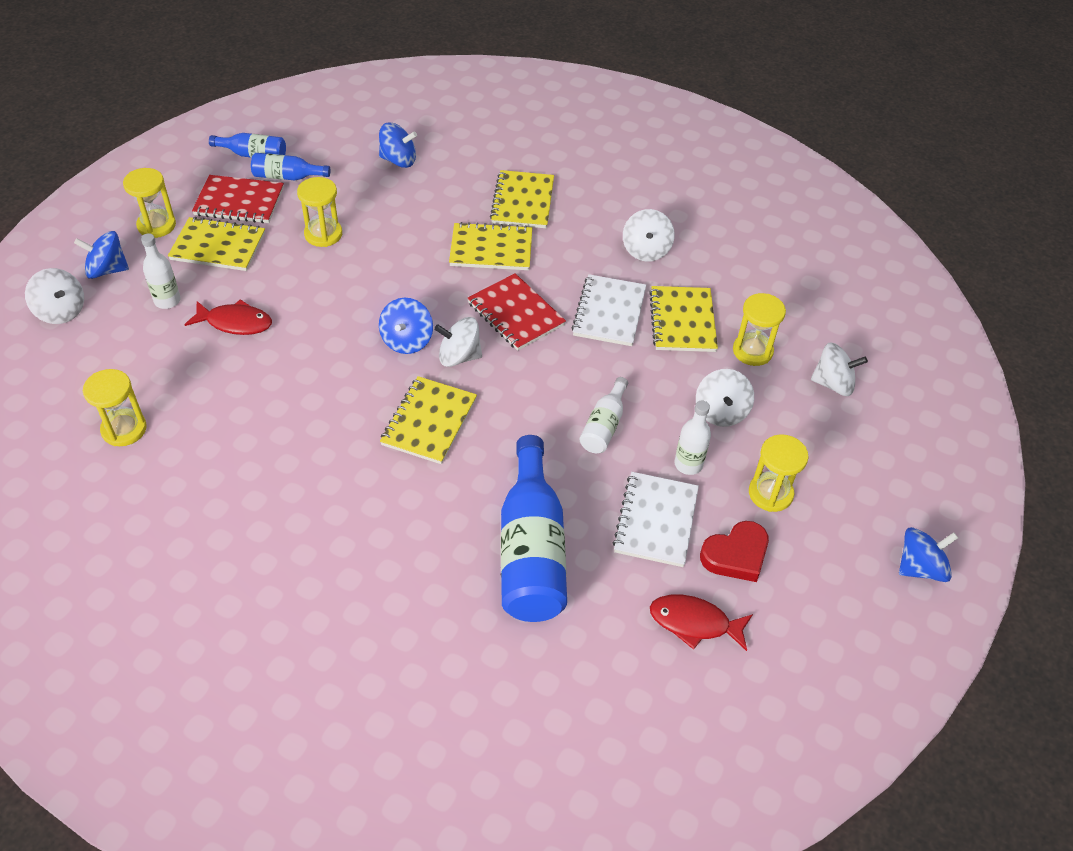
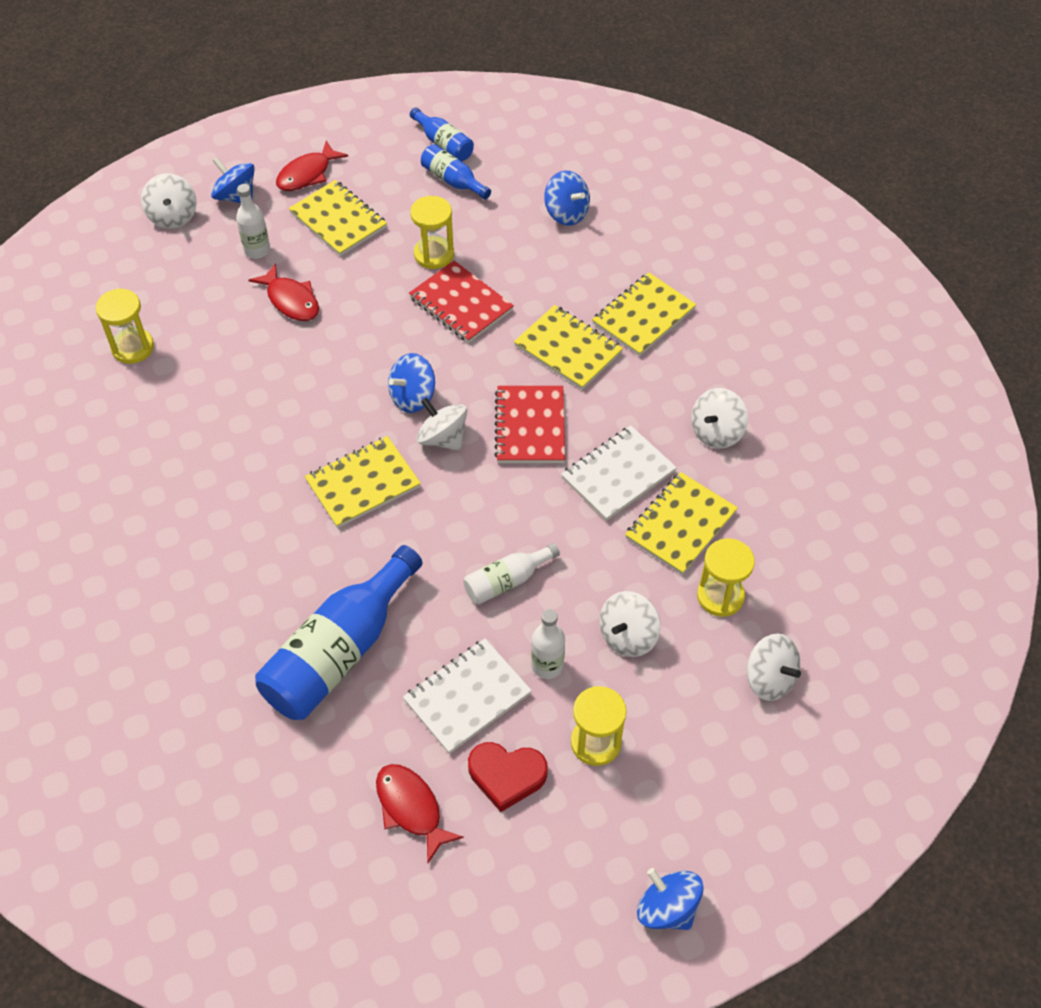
camera: 40 degrees right, 5 degrees up
yellow hourglass [123,168,176,238] -> red fish [276,141,348,191]
red notebook [192,175,284,223] -> red notebook moved to [409,261,514,343]
blue spinning top [899,527,958,582] -> blue spinning top turned 150 degrees counterclockwise [637,868,704,930]

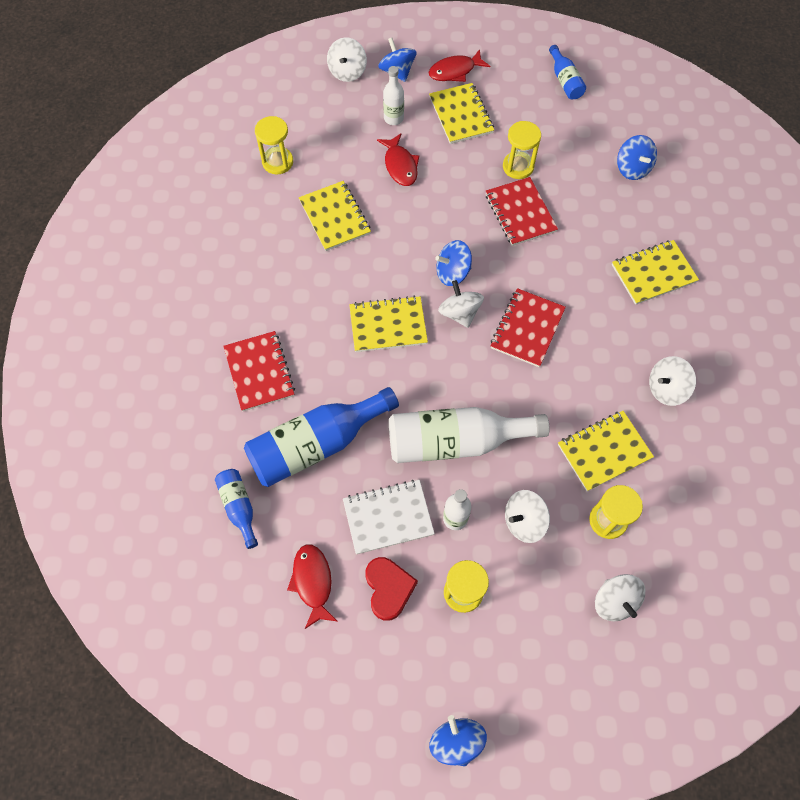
camera: 25 degrees right, 10 degrees up
blue bottle [421,144,491,199] -> blue bottle moved to [215,469,258,549]
white bottle [464,543,560,605] -> white bottle [389,407,549,463], size x1.99
red heart [468,742,548,812] -> red heart turned 135 degrees counterclockwise [365,557,418,621]
yellow notebook [514,305,623,390] -> yellow notebook moved to [299,181,371,251]
white notebook [561,426,677,521] -> none
none -> red notebook [223,331,295,411]

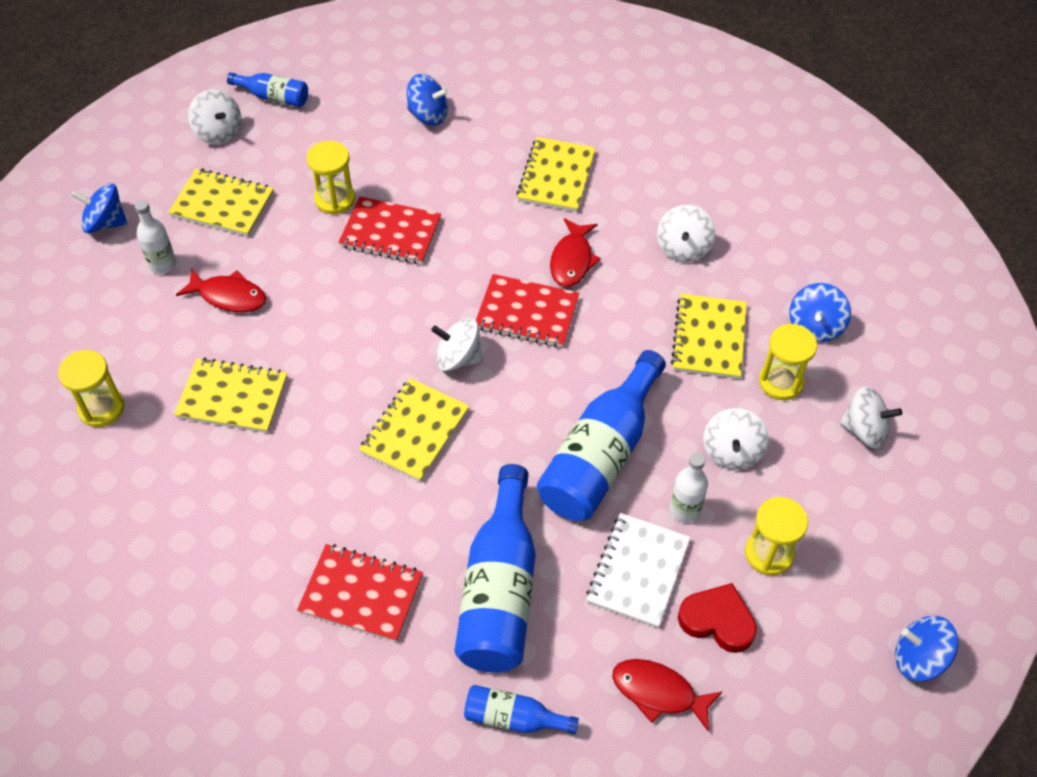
camera: 55 degrees left, 10 degrees down
white spinning top [327,37,367,82] -> white spinning top moved to [188,89,241,145]
white bottle [389,407,549,463] -> blue bottle [537,350,666,521]
red fish [429,49,490,82] -> red fish moved to [550,218,601,287]
blue spinning top [435,240,472,286] -> blue spinning top moved to [790,283,851,342]
red notebook [491,288,566,367] -> red notebook turned 45 degrees counterclockwise [476,274,579,347]

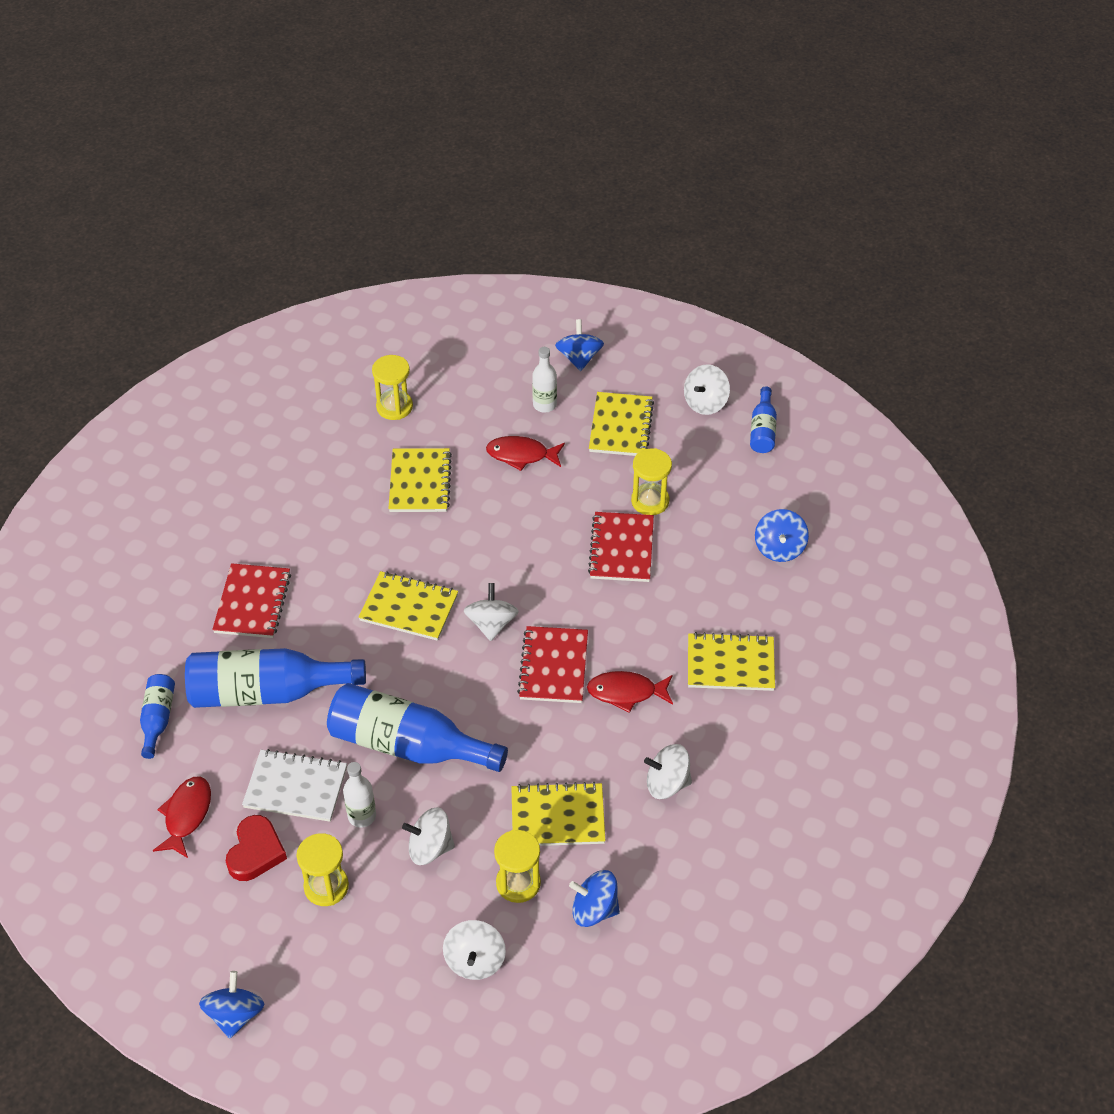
camera: 80 degrees right, 5 degrees down
red fish [176,269,266,312] -> red fish turned 90 degrees clockwise [486,436,565,471]

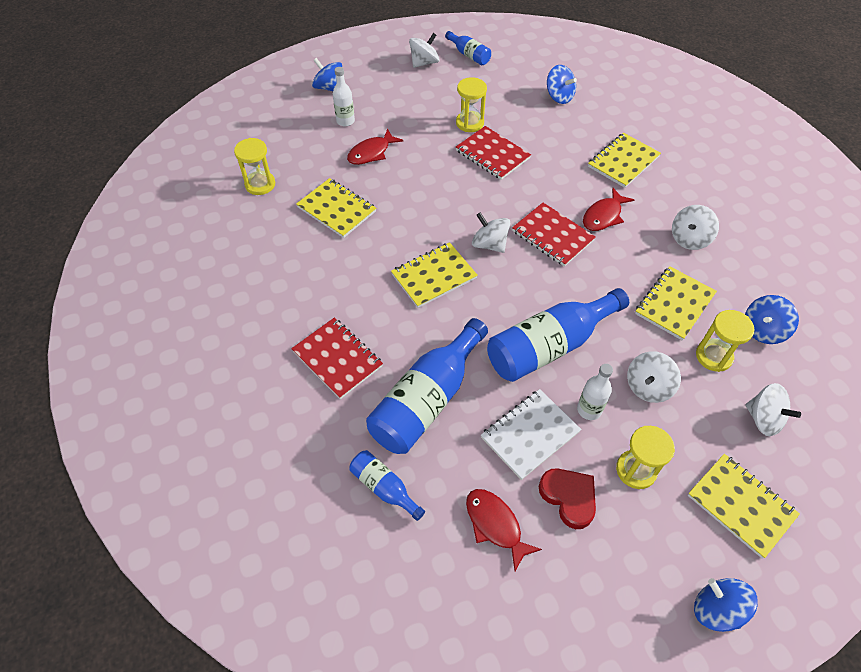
camera: 50 degrees left, 5 degrees up
yellow notebook [589,392,654,456] -> yellow notebook moved to [688,454,800,559]
white spinning top [684,364,730,415] -> white spinning top turned 120 degrees counterclockwise [409,33,440,68]

